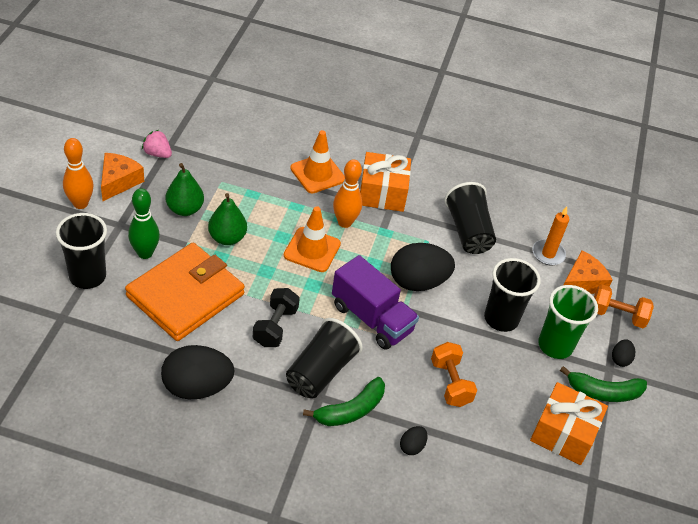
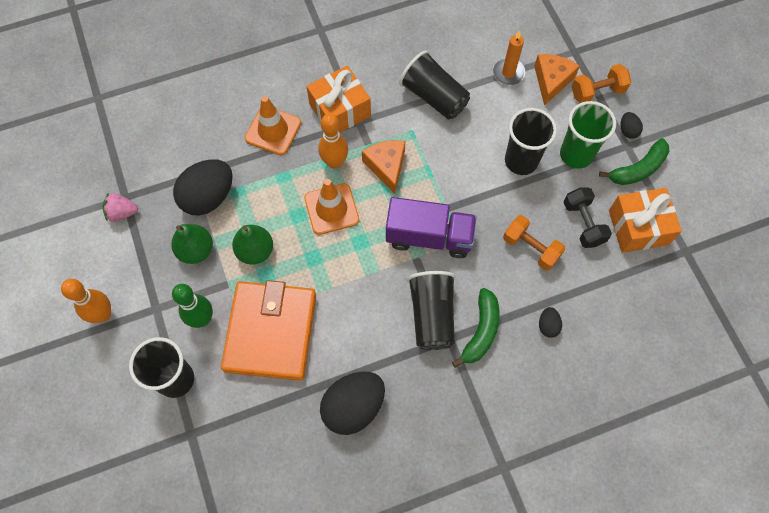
camera: 30 degrees left, 20 degrees up
orange cheese [101,153,144,201] -> orange cheese moved to [362,140,405,194]
black dumbbell [253,288,300,347] -> black dumbbell moved to [563,188,612,248]
black egg [391,243,455,291] -> black egg moved to [173,159,233,216]

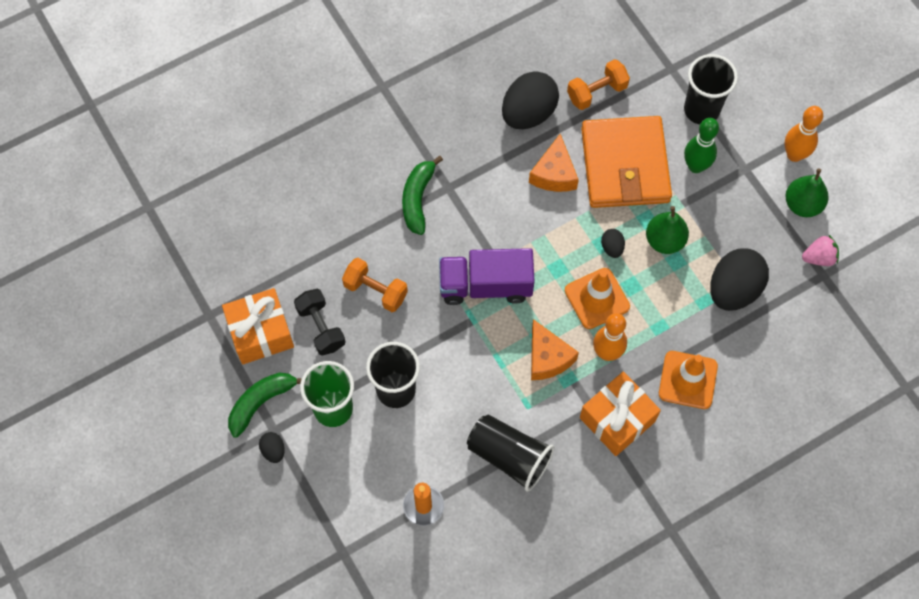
camera: 170 degrees right, 0 degrees up
green pear [171,224,213,264] -> green pear moved to [785,168,829,217]
black cup [407,271,456,350] -> none
orange cheese [534,54,580,106] -> orange cheese moved to [529,134,579,192]
black egg [539,307,562,338] -> black egg moved to [601,229,625,258]
orange dumbbell [572,64,631,103] -> orange dumbbell moved to [567,59,630,110]

